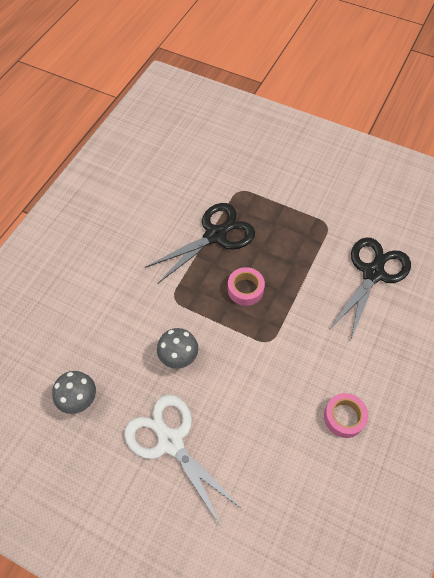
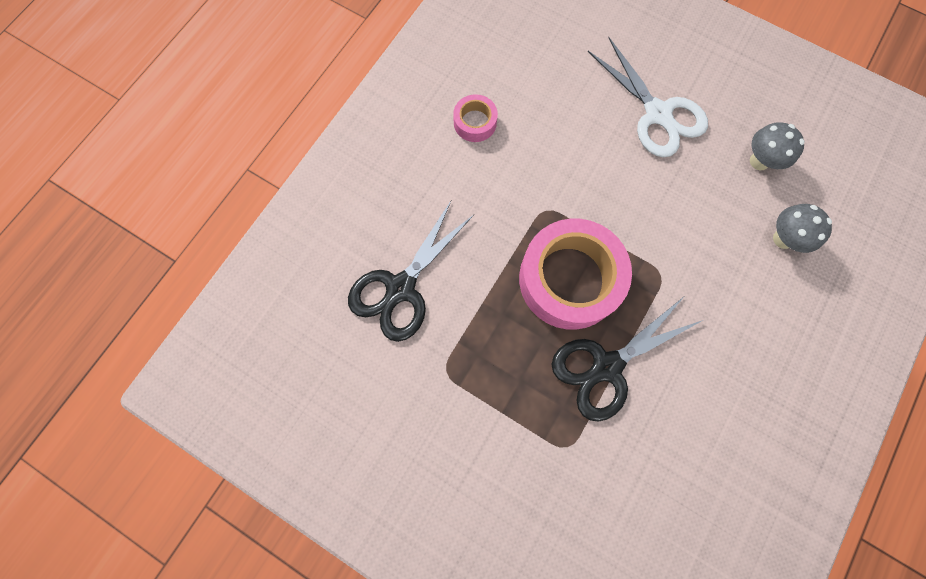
camera: 175 degrees left, 15 degrees up
grey mushroom [157,328,198,369] -> grey mushroom moved to [773,204,832,253]
pink tape [228,267,265,306] -> pink tape [519,219,632,330], size x2.18

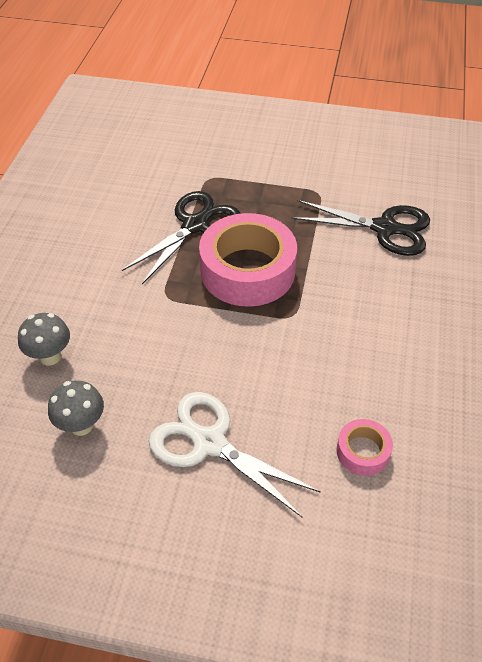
camera: 160 degrees right, 25 degrees down
black scissors [348,201,474,342] -> black scissors turned 90 degrees clockwise [291,200,430,256]
pink tape [453,94,498,142] -> pink tape moved to [336,419,393,476]

